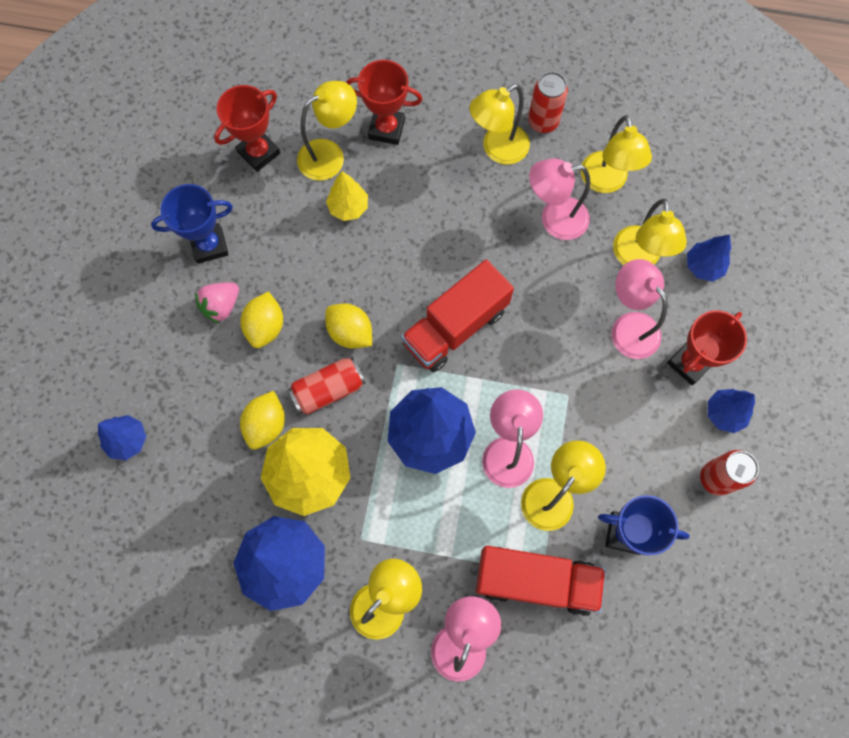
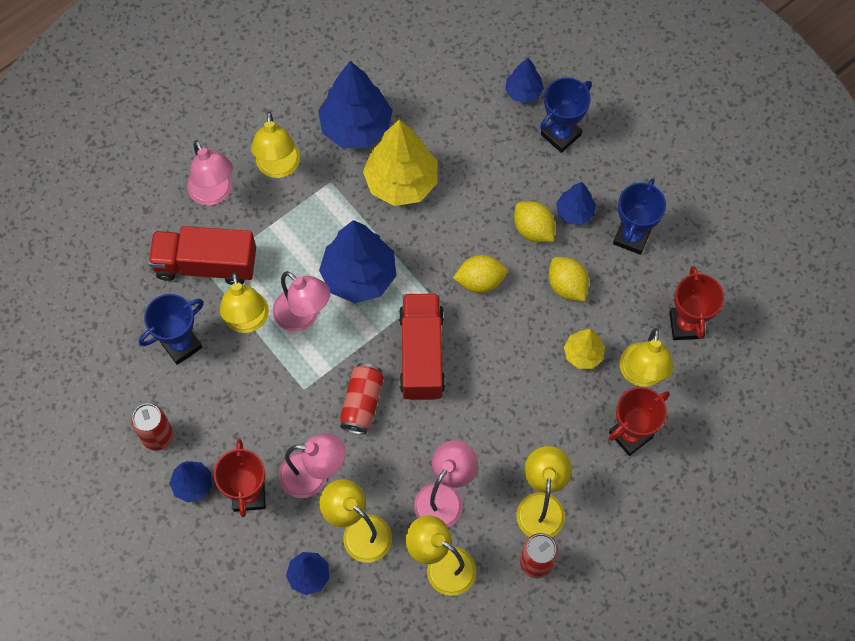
camera: 130 degrees right, 5 degrees down
pink strawberry [195,282,239,324] -> blue tree [556,182,596,225]
yellow lemon [240,391,285,450] -> yellow lemon moved to [548,257,589,301]
red can [288,357,365,414] -> red can moved to [340,363,384,434]
red truck [476,546,606,616] -> red truck turned 45 degrees clockwise [148,226,256,285]
none -> blue trophy [540,78,592,153]

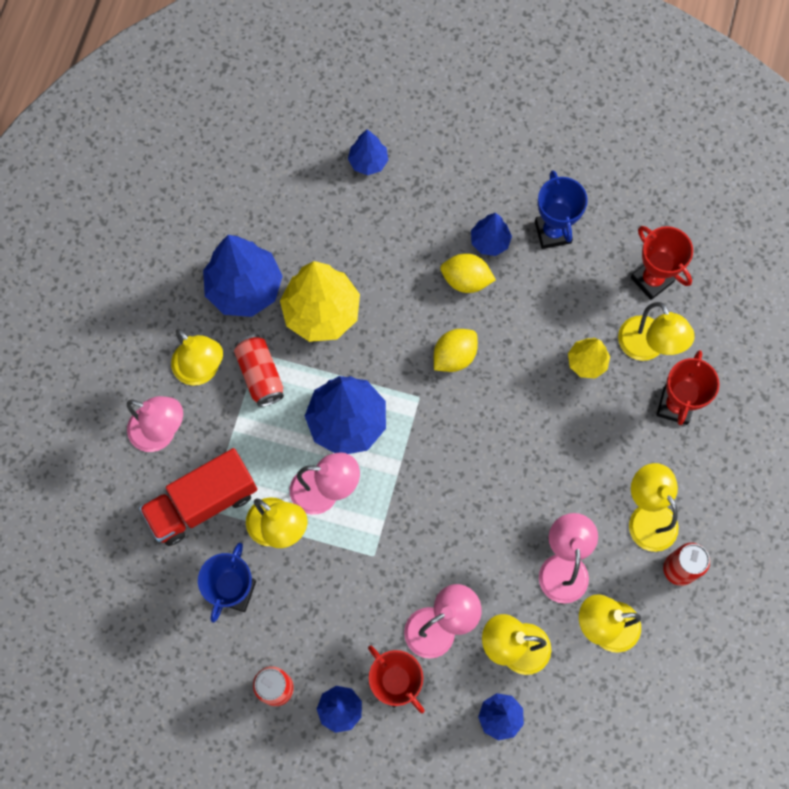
camera: 35 degrees left, 5 degrees up
red can [340,363,384,434] -> red can moved to [234,335,284,407]
red truck [399,293,445,400] -> none
blue trophy [540,78,592,153] -> none
yellow lemon [548,257,589,301] -> none

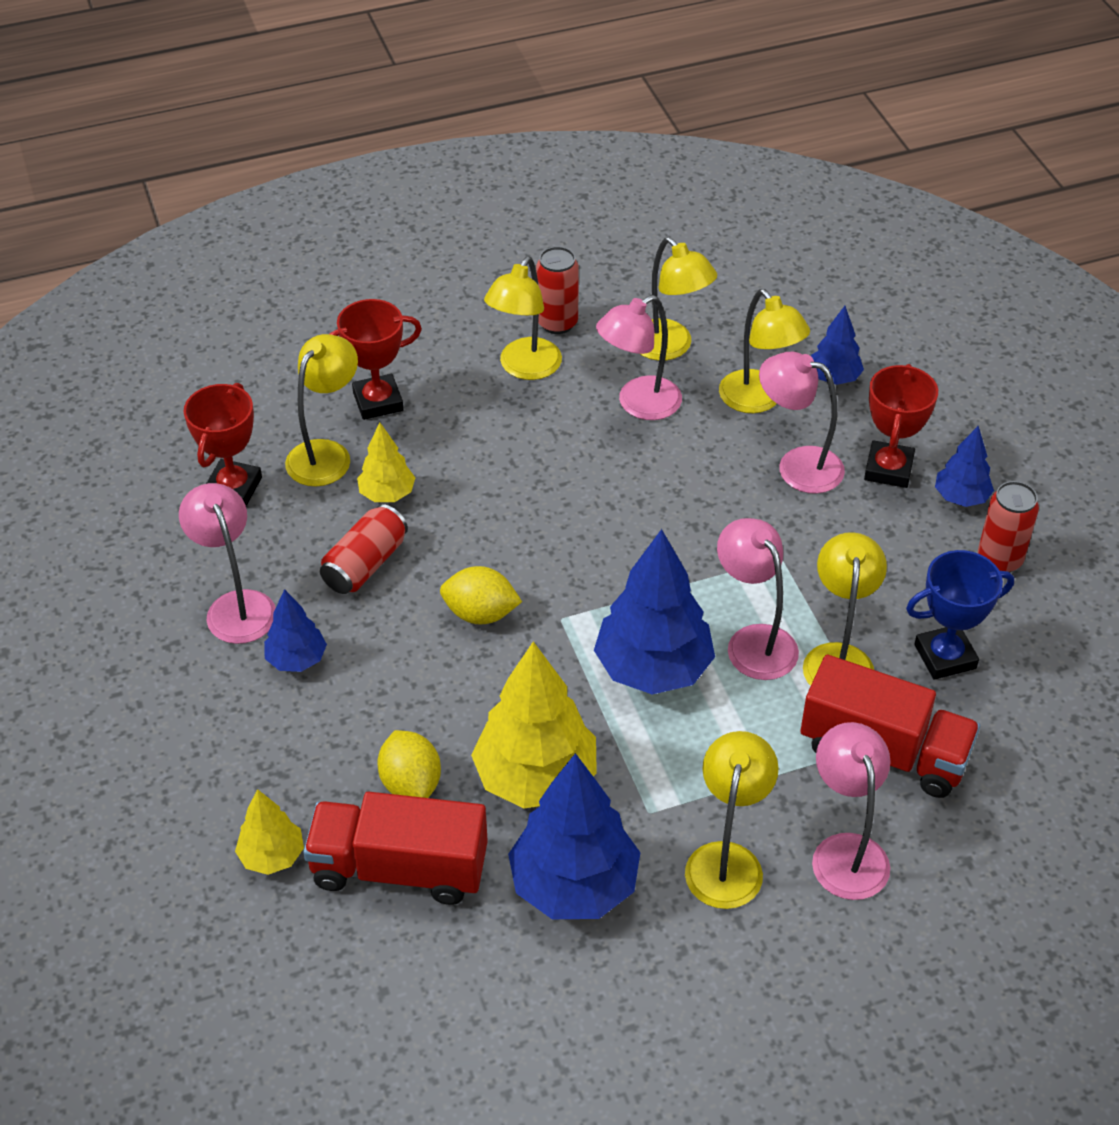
camera: 125 degrees left, 25 degrees down
red can [234,335,284,407] -> red can moved to [320,504,408,594]
blue tree [348,129,388,175] -> yellow tree [235,789,304,875]
yellow lemon [440,253,496,293] -> yellow lemon moved to [377,730,441,798]
blue trophy [535,170,588,249] -> pink lamp [179,483,276,644]
none -> red truck [303,792,488,905]

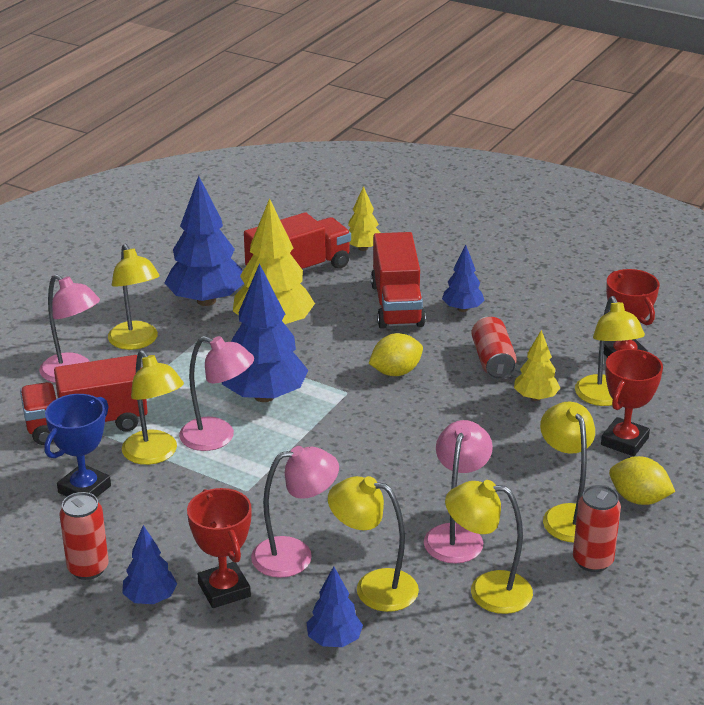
camera: 140 degrees right, 15 degrees down
pink lamp [179,483,276,644] -> none
yellow lemon [377,730,441,798] -> yellow lemon moved to [609,456,675,505]
none -> red truck [371,232,426,329]

